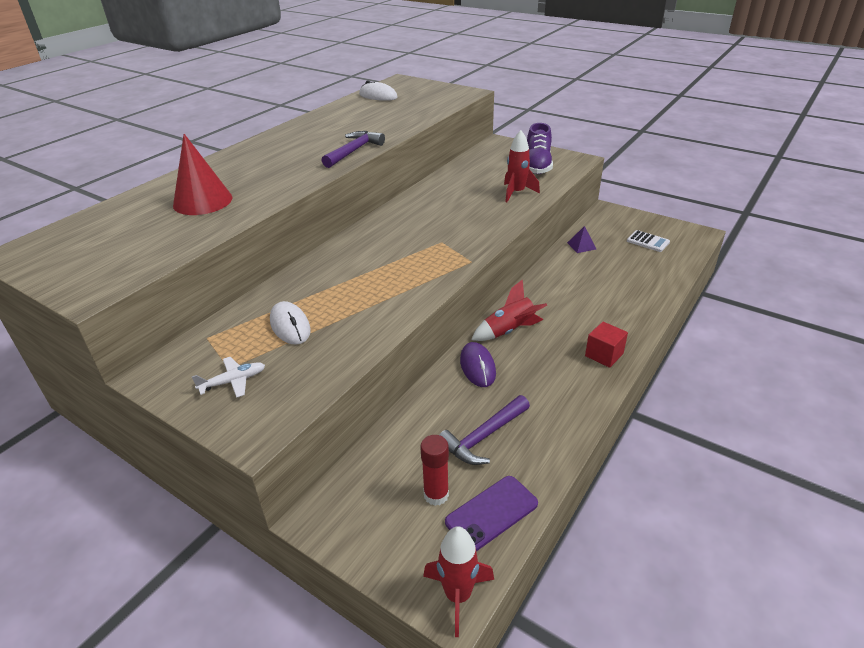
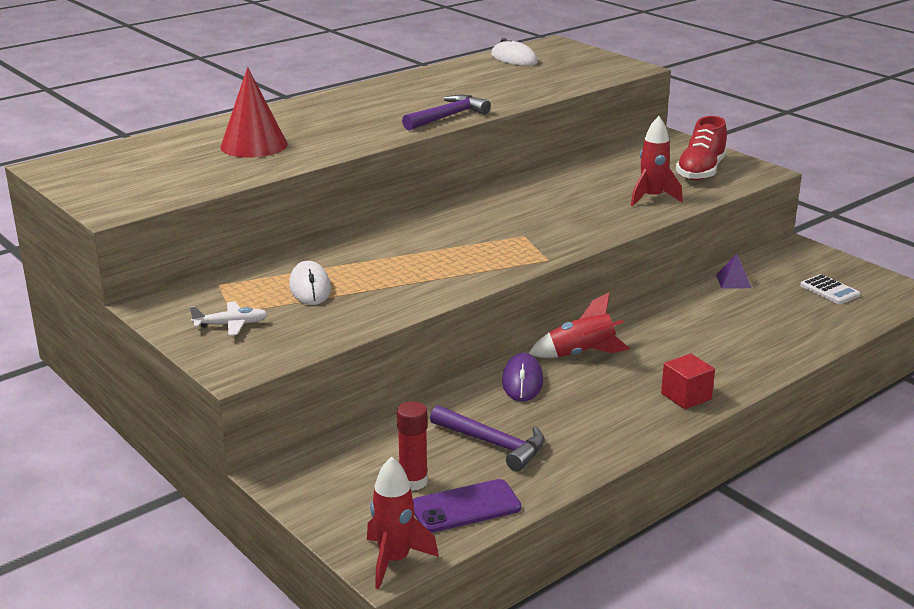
camera: 15 degrees right, 10 degrees down
purple hammer [439,395,530,465] -> purple hammer turned 120 degrees counterclockwise [430,405,545,472]
purple shoe [527,123,553,174] -> red shoe [676,116,727,181]

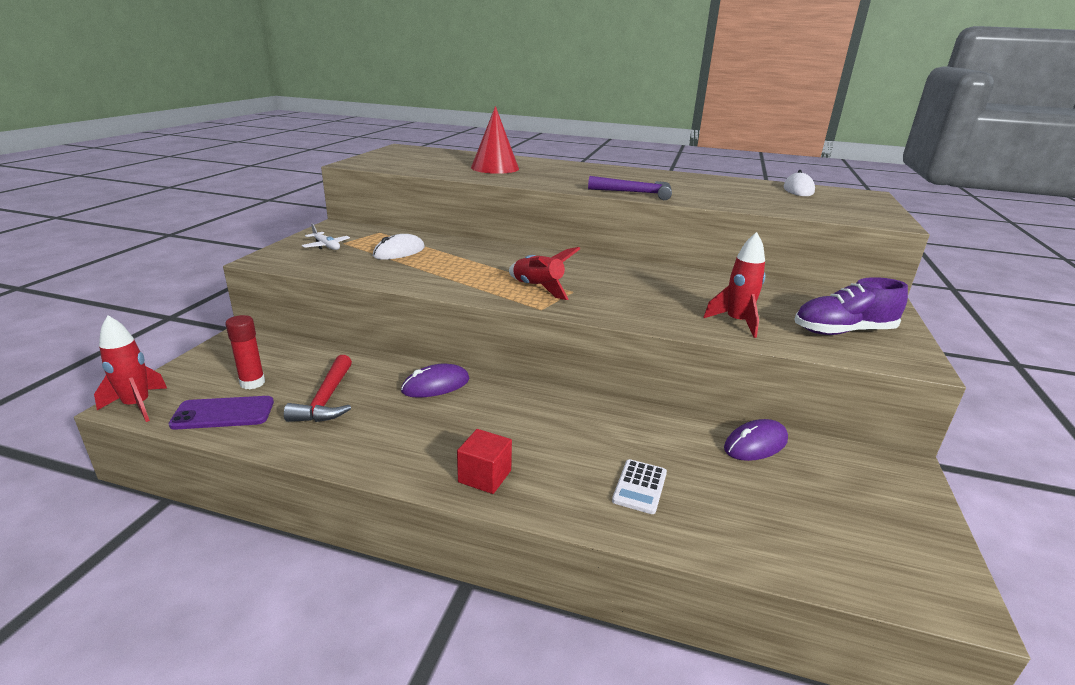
camera: 55 degrees right, 0 degrees up
purple phone [413,479,521,533] -> purple phone turned 45 degrees counterclockwise [168,396,274,430]
purple hammer [430,405,545,472] -> red hammer [284,355,352,422]
red rocket [528,292,630,358] -> red rocket moved to [509,247,580,300]
red shoe [676,116,727,181] -> purple shoe [794,277,908,335]
purple pyramid [716,254,752,289] -> purple mouse [724,419,788,461]
white calculator [800,274,860,304] -> white calculator moved to [612,459,667,514]

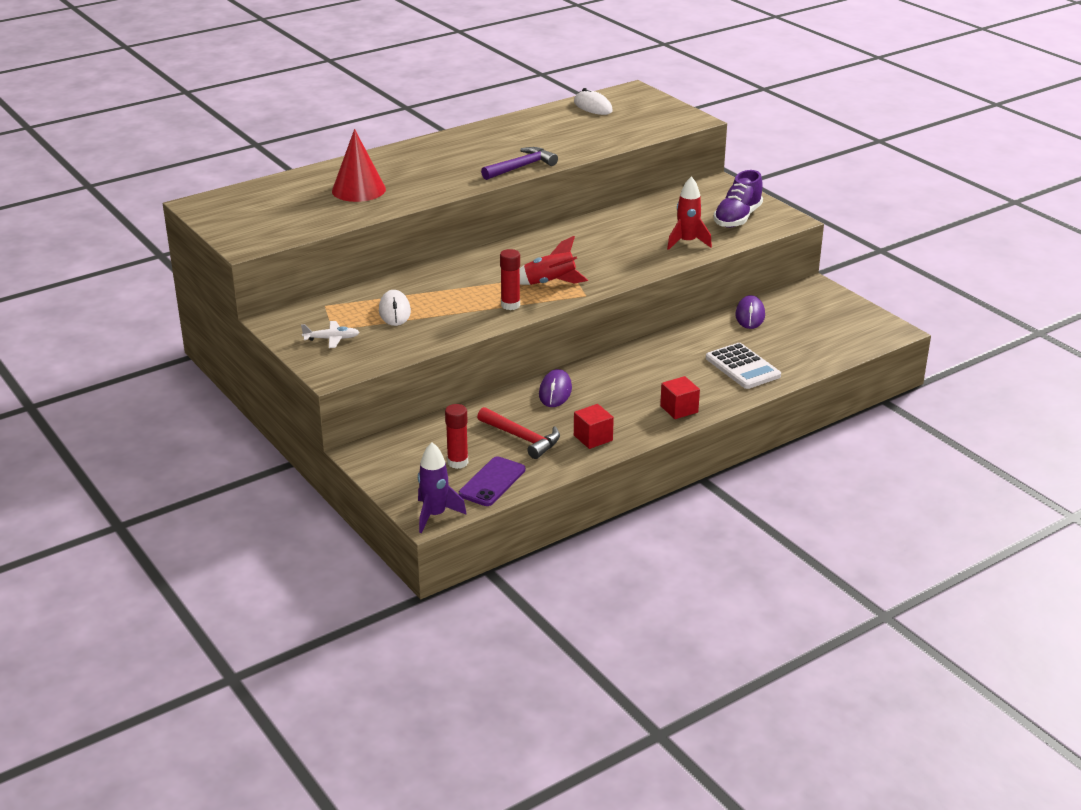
camera: 50 degrees left, 5 degrees up
red rocket [94,315,167,422] -> purple rocket [418,442,467,533]
white calculator [612,459,667,514] -> white calculator [706,343,781,389], size x1.58
none -> red glue stick [500,249,520,310]
none -> red cube [574,404,614,449]

